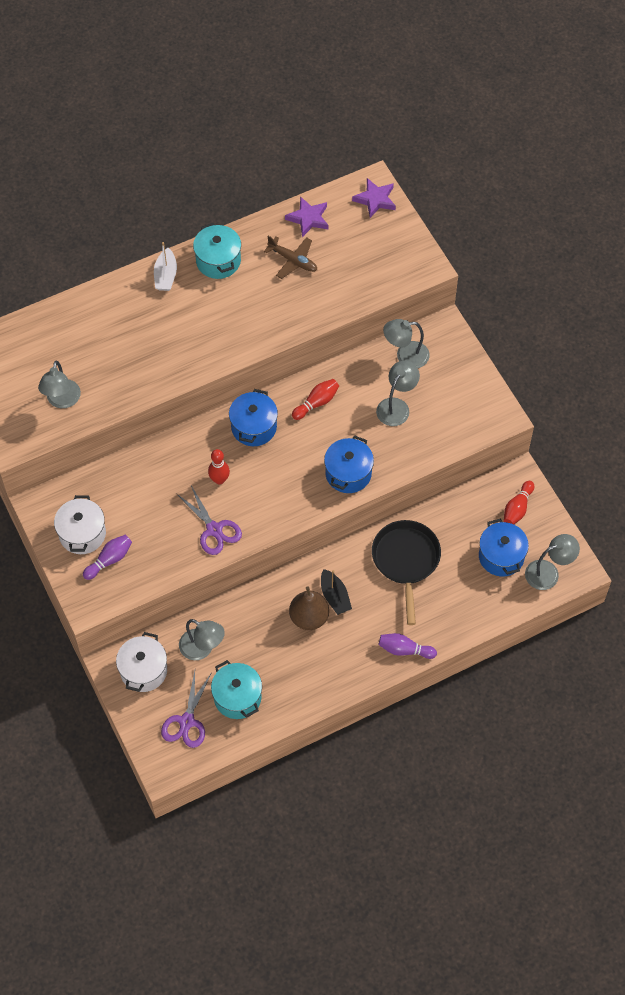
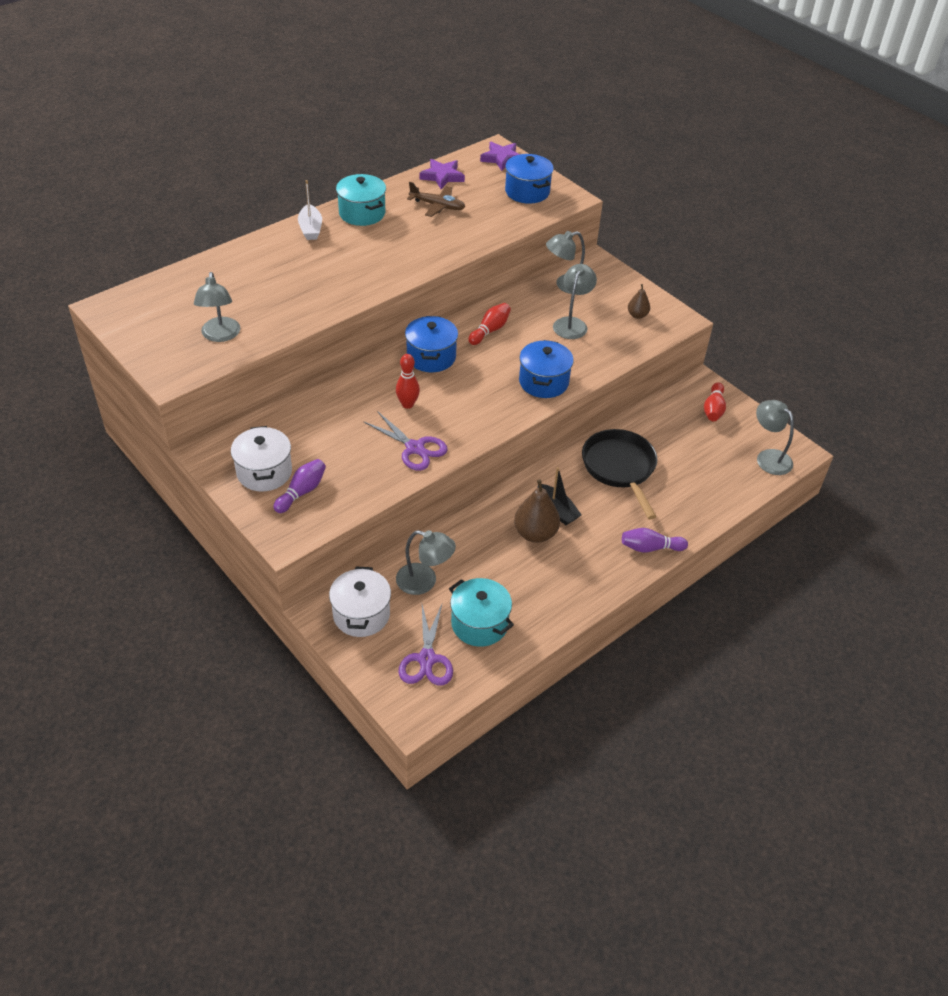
camera: 15 degrees left, 15 degrees down
blue pot [479,519,529,576] -> blue pot moved to [505,154,554,204]
grey lamp [525,534,580,590] -> grey lamp turned 90 degrees counterclockwise [756,400,794,475]
none -> brown pear [628,284,650,319]

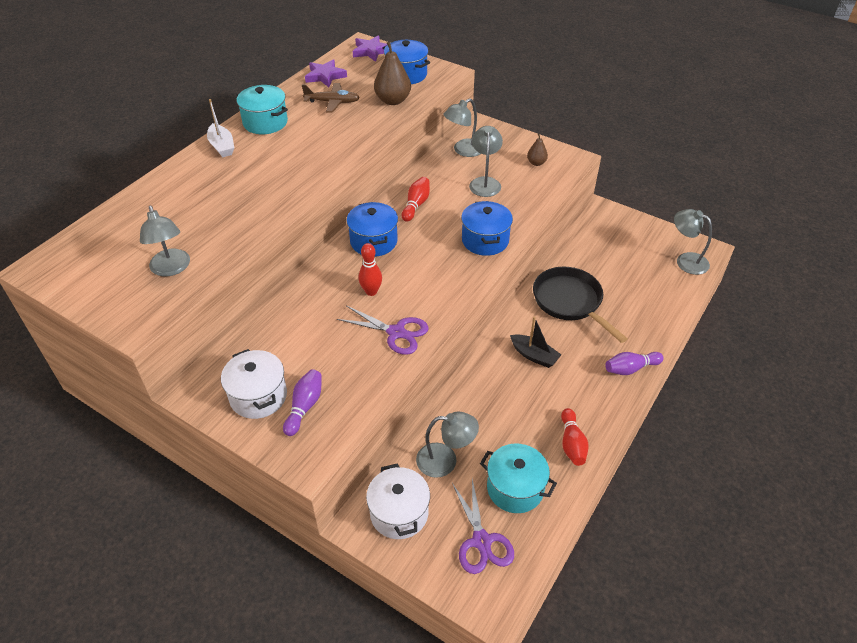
camera: 15 degrees left, 0 degrees up
brown pear [514,479,560,543] -> brown pear moved to [374,42,411,105]
red bowling pin [704,382,726,421] -> red bowling pin moved to [561,408,589,466]

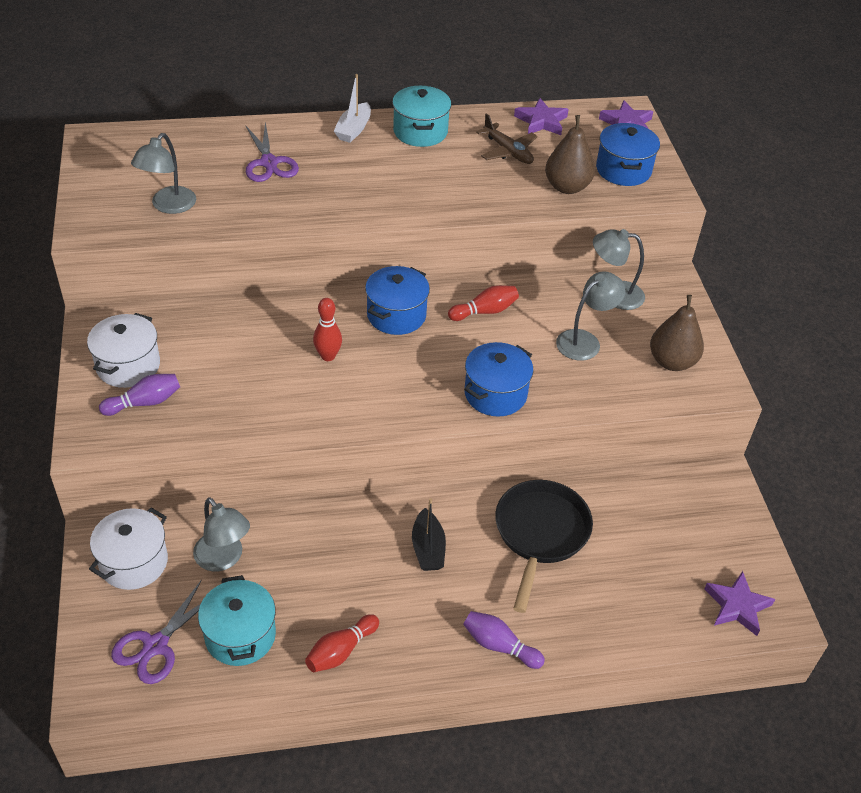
camera: 45 degrees right, 0 degrees up
purple scissors [337,305,428,355] -> purple scissors moved to [245,122,299,182]
brown pear [527,134,548,166] -> brown pear [650,295,704,371], size x1.78
grey lamp [674,209,712,275] -> purple star [704,571,775,636]

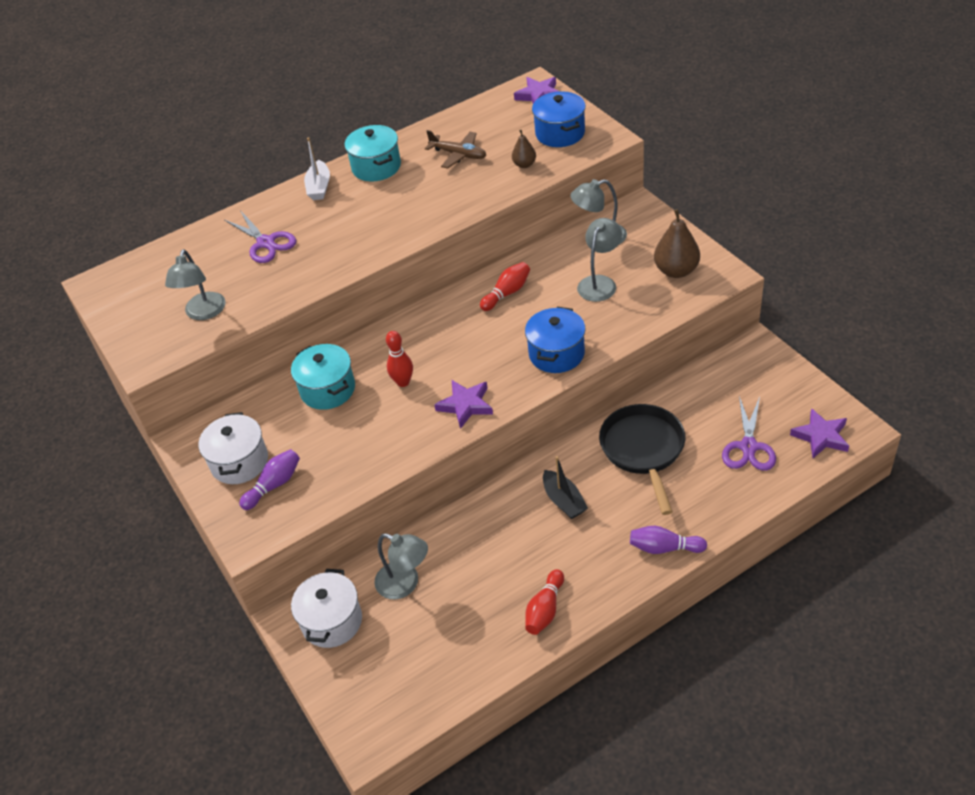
camera: 15 degrees left, 0 degrees up
purple scissors [111,580,202,684] -> purple scissors moved to [722,396,776,471]
turquoise pot [198,575,276,666] -> turquoise pot moved to [291,344,355,410]
blue pot [365,266,430,335] -> none
purple star [514,98,569,135] -> purple star moved to [434,380,493,429]
brown pear [545,115,595,194] -> brown pear [512,129,536,168], size x0.56

